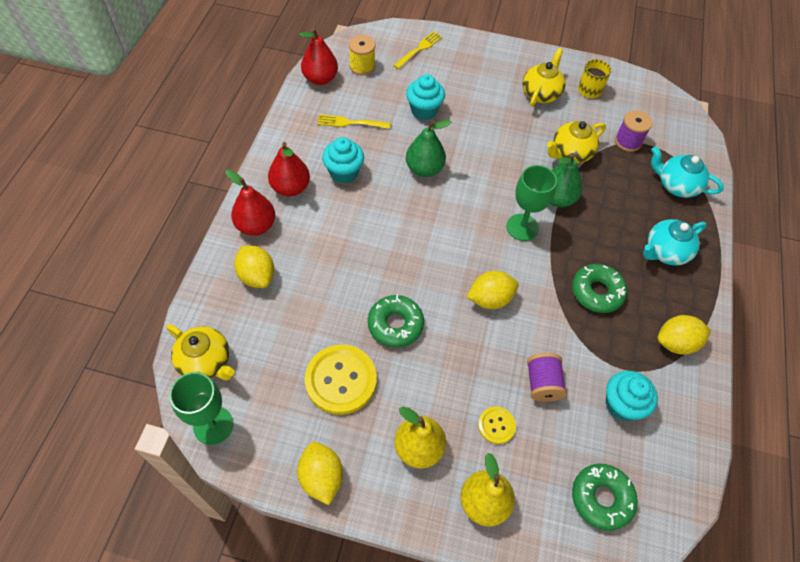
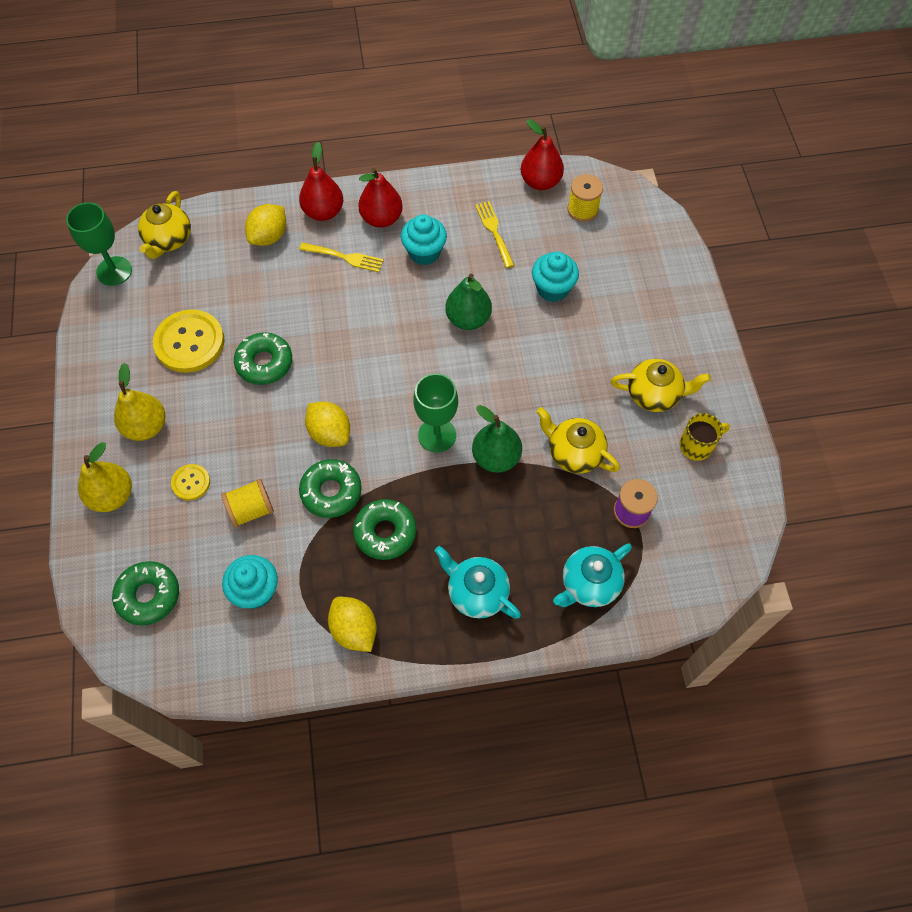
camera: 70 degrees right, 5 degrees up
yellow lemon [297,442,343,505] -> none
yellow fork [393,31,443,69] -> yellow fork moved to [299,242,384,272]
purple spool [527,353,567,402] -> yellow spool [221,479,274,528]
turquoise teapot [651,146,724,198] -> turquoise teapot turned 135 degrees counterclockwise [553,543,632,607]
none -> green donut [299,459,362,518]

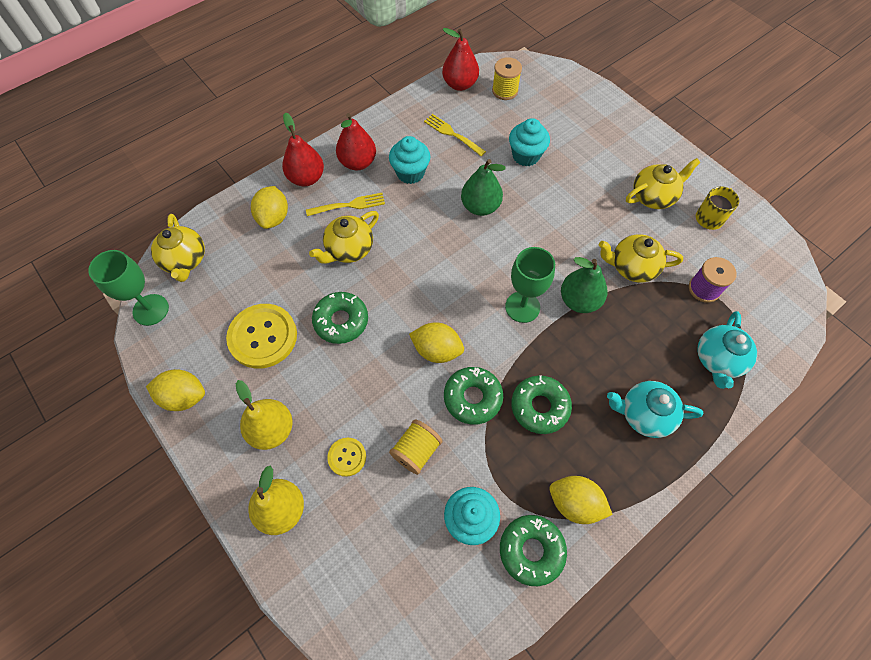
camera: 30 degrees left, 0 degrees up
green donut [112,561,179,626] -> green donut moved to [500,515,567,586]
none -> yellow lemon [146,369,205,411]
none -> yellow teapot [309,211,379,263]

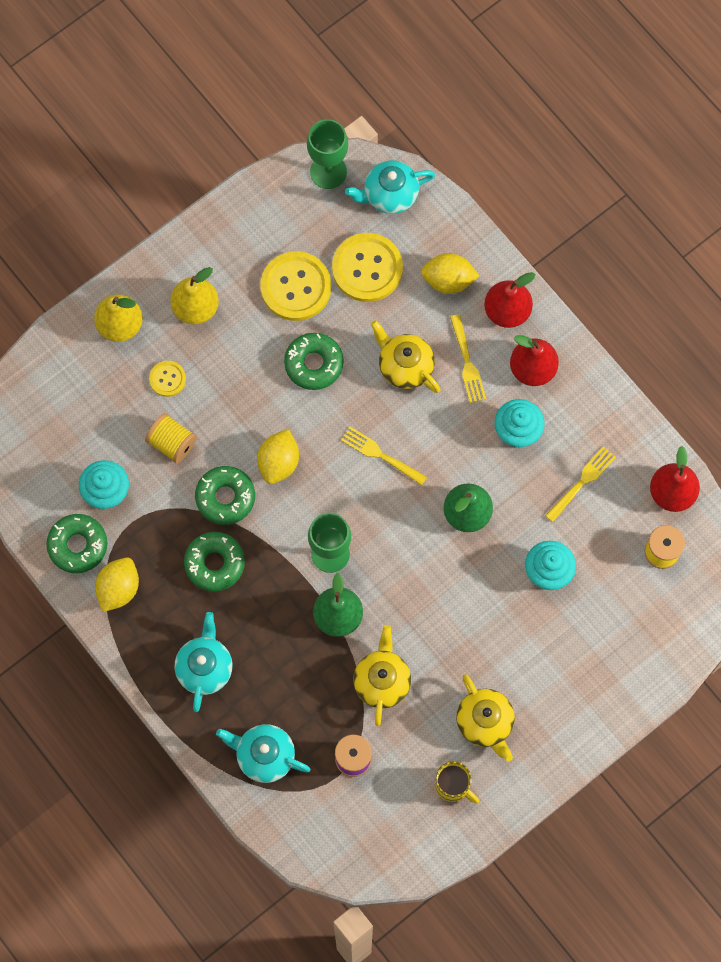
camera: 90 degrees right, 10 degrees up
yellow lemon [146,369,205,411] -> none
yellow teapot [151,214,205,282] -> turquoise teapot [345,160,435,214]
none -> yellow button [332,233,403,302]
none -> yellow fork [341,427,427,486]

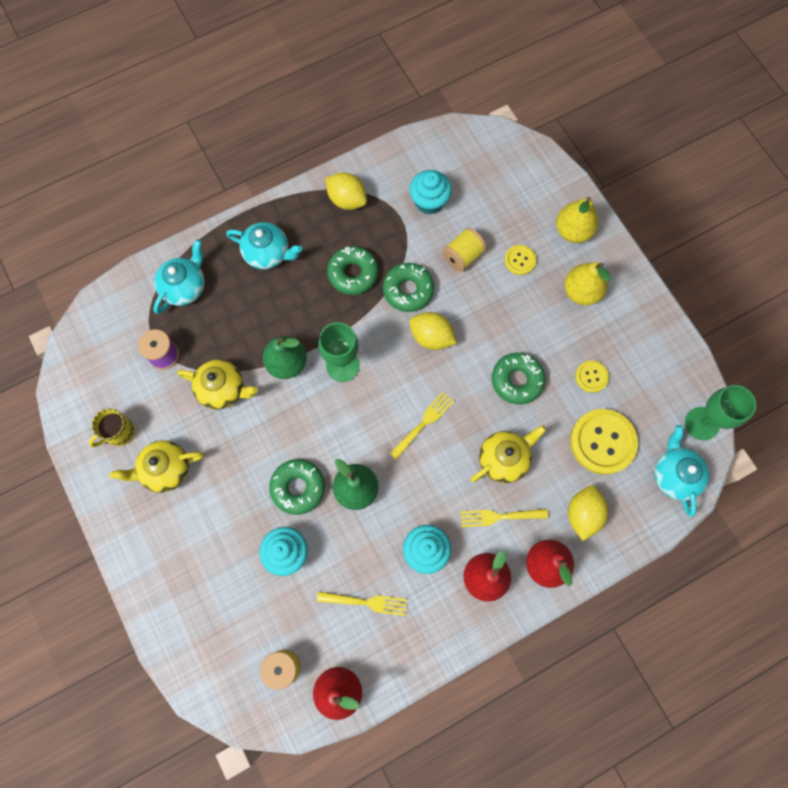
camera: 100 degrees right, 0 degrees up
green donut [46,514,107,573] -> green donut moved to [269,459,325,515]
yellow button [260,251,331,321] -> yellow button [575,361,609,393], size x0.51
yellow fork [545,446,616,522] -> yellow fork turned 45 degrees counterclockwise [317,591,407,616]

